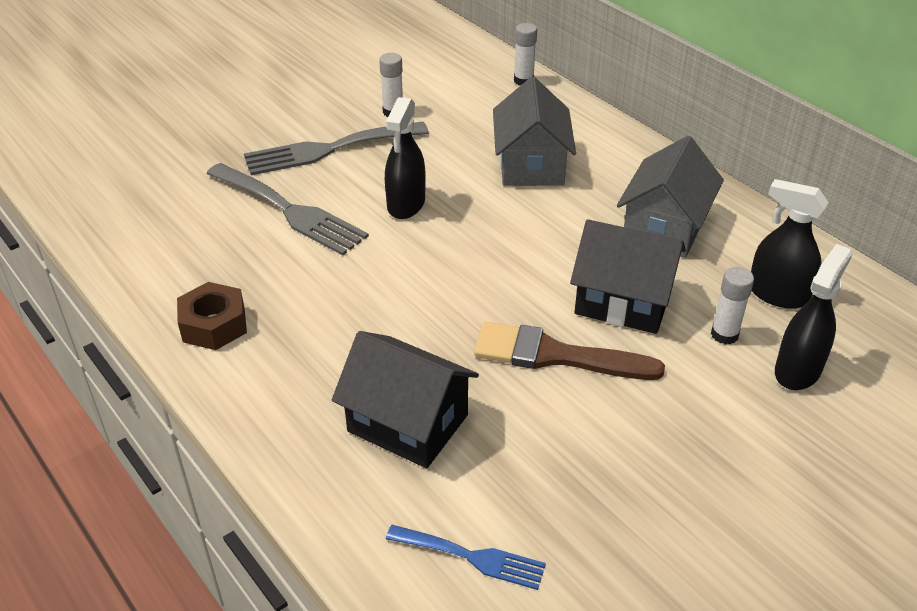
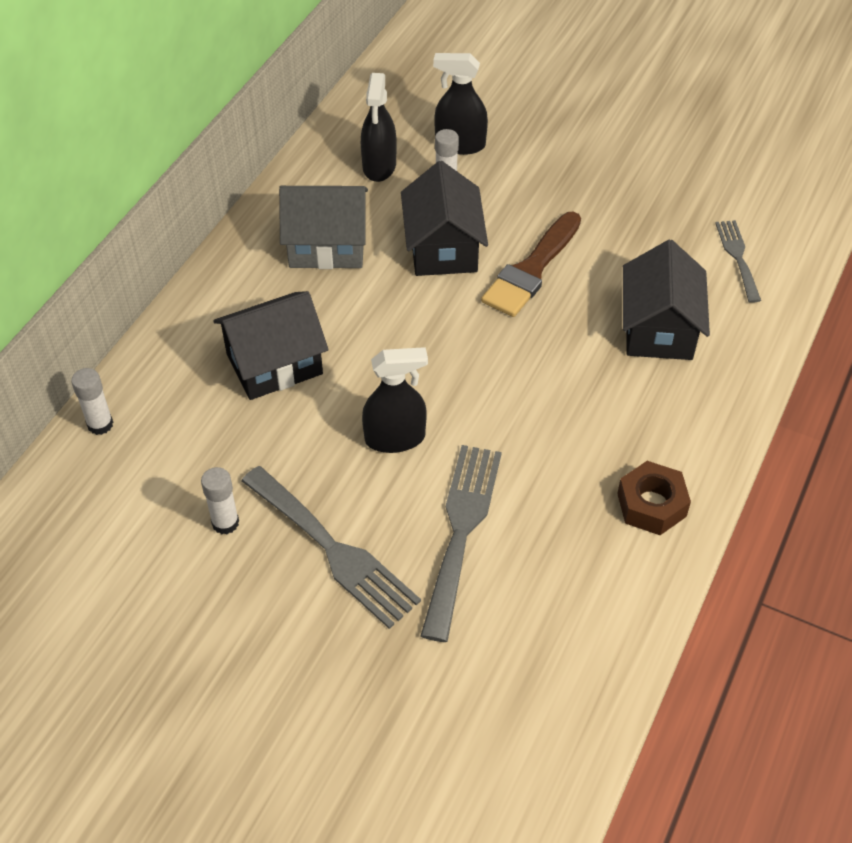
camera: 115 degrees left, 10 degrees up
blue fork [386,525,546,590] -> grey fork [715,220,761,303]
brown brush [474,322,665,380] -> brown brush turned 45 degrees clockwise [481,212,581,317]
grey house [493,77,576,186] -> black house [213,291,328,400]

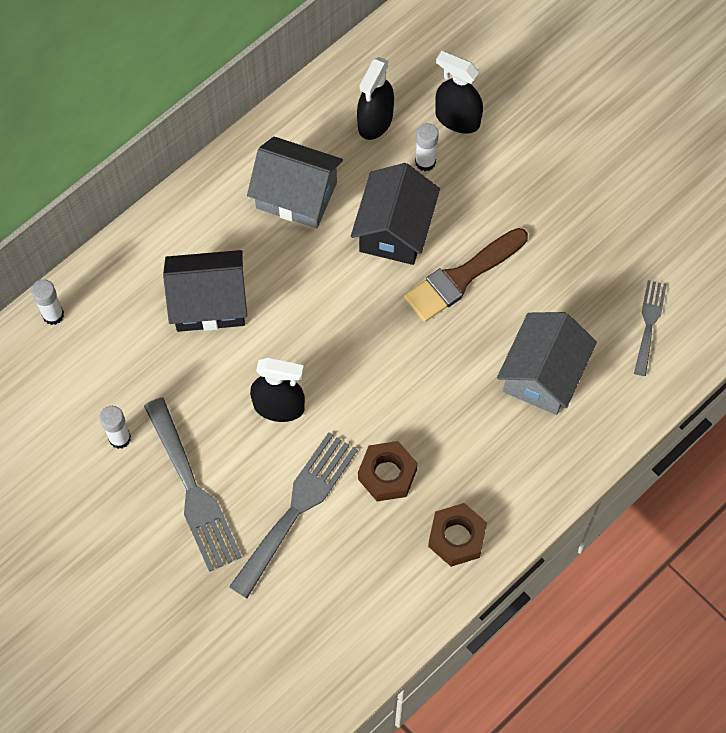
camera: 20 degrees right, 15 degrees up
black house [623,240,710,360] -> grey house [497,312,597,415]
none -> brown nut [358,441,418,501]

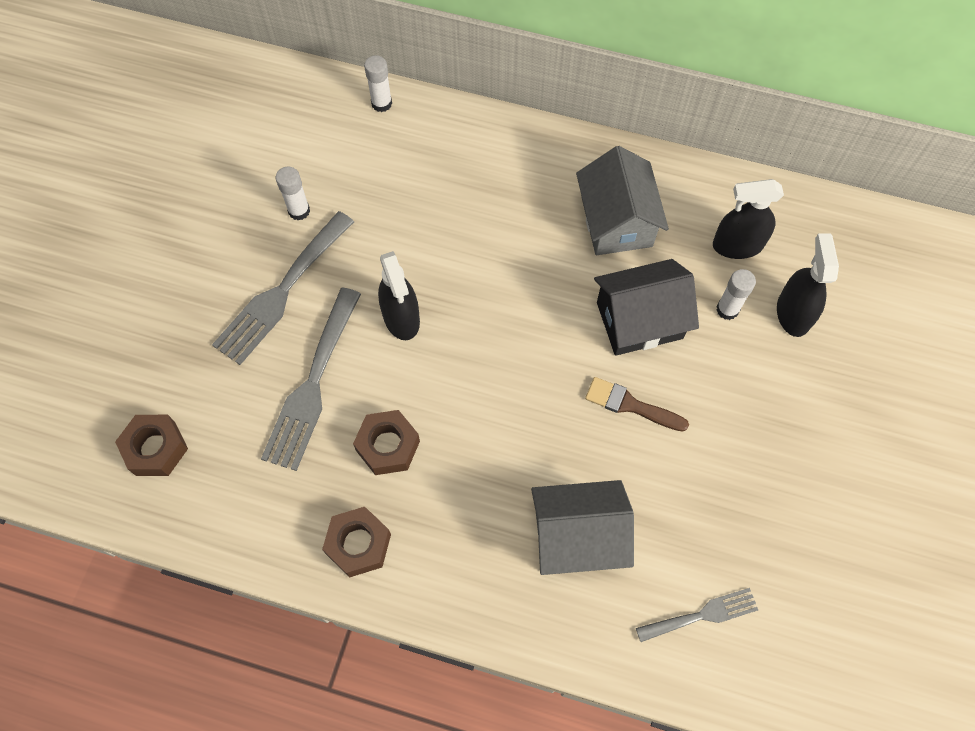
camera: 60 degrees right, 0 degrees up
black house [163,250,247,332] -> none
grey fork [229,432,358,598] -> grey fork turned 105 degrees clockwise [261,287,361,471]
brown brush [404,228,528,322] -> brown brush [585,377,689,431], size x0.66
none -> brown nut [115,415,188,476]

